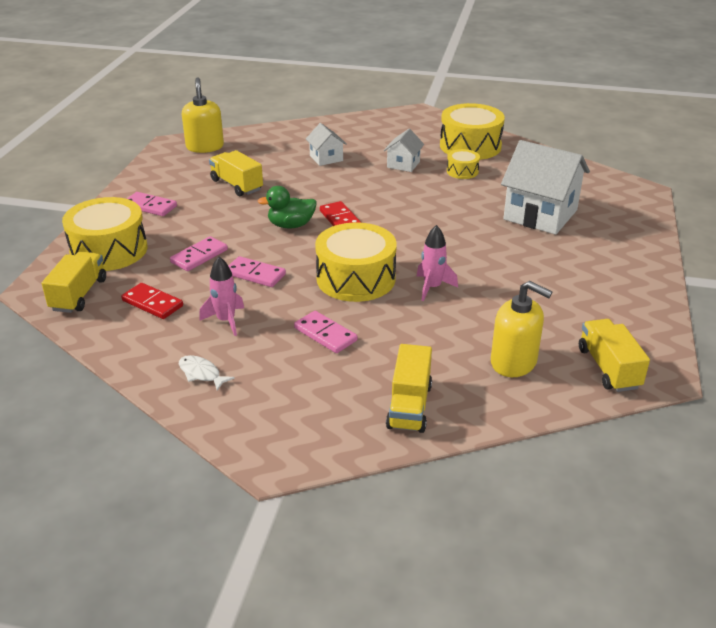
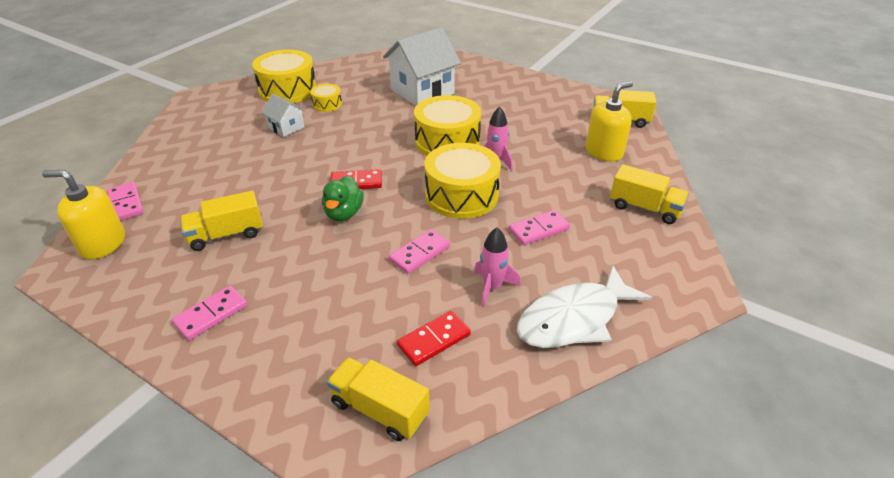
camera: 70 degrees left, 5 degrees up
yellow drum [62,197,147,271] -> yellow drum moved to [414,95,481,156]
pink domino [170,236,228,271] -> pink domino moved to [107,182,144,221]
white fish [179,355,235,391] -> white fish [517,266,652,348], size x2.28
white house [306,123,346,166] -> none

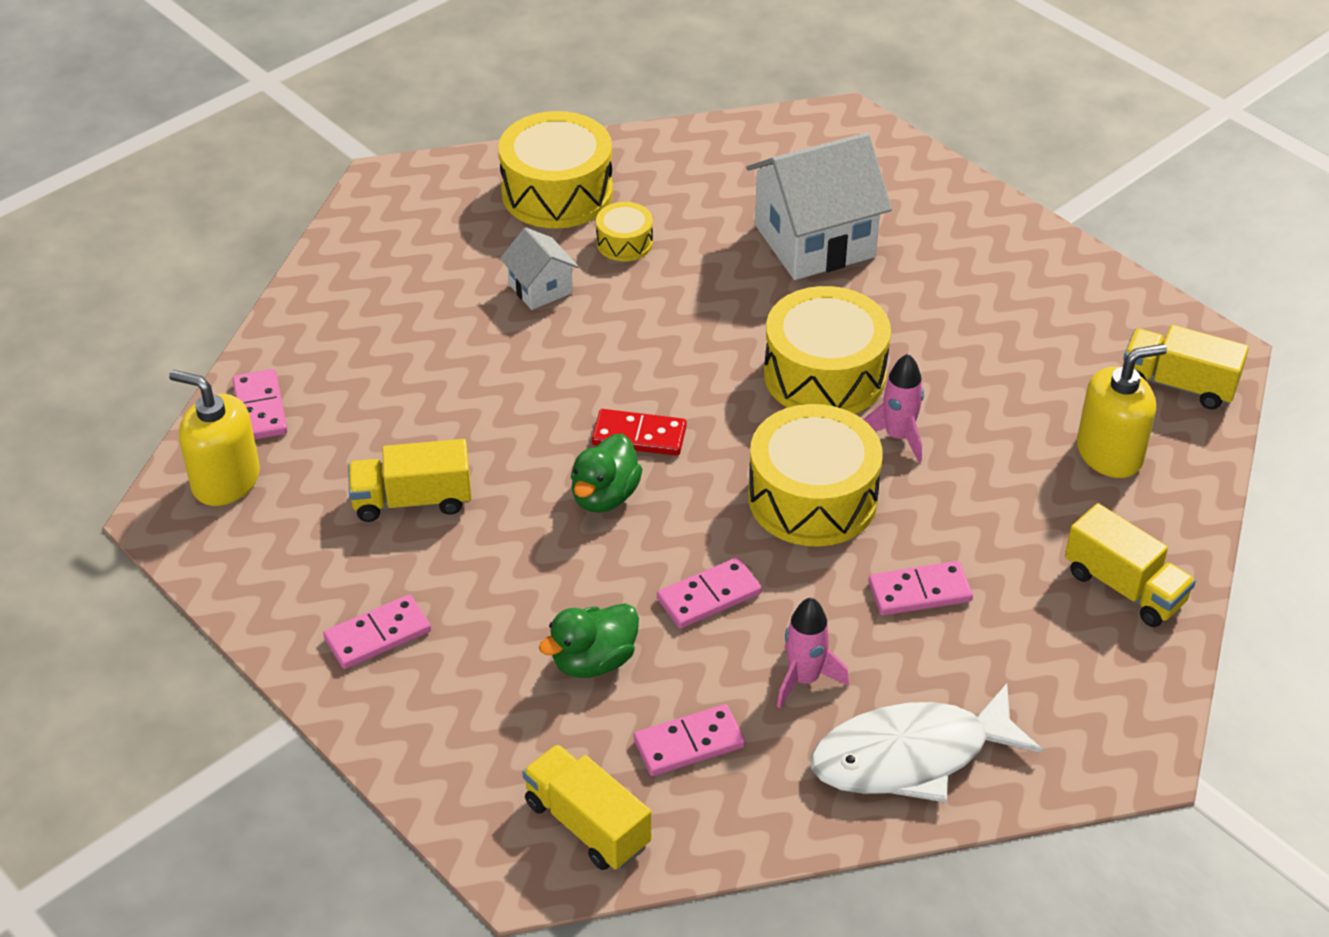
camera: 15 degrees right, 5 degrees up
red domino [397,311,471,366] -> pink domino [634,704,745,776]
none -> green duck [539,603,639,678]

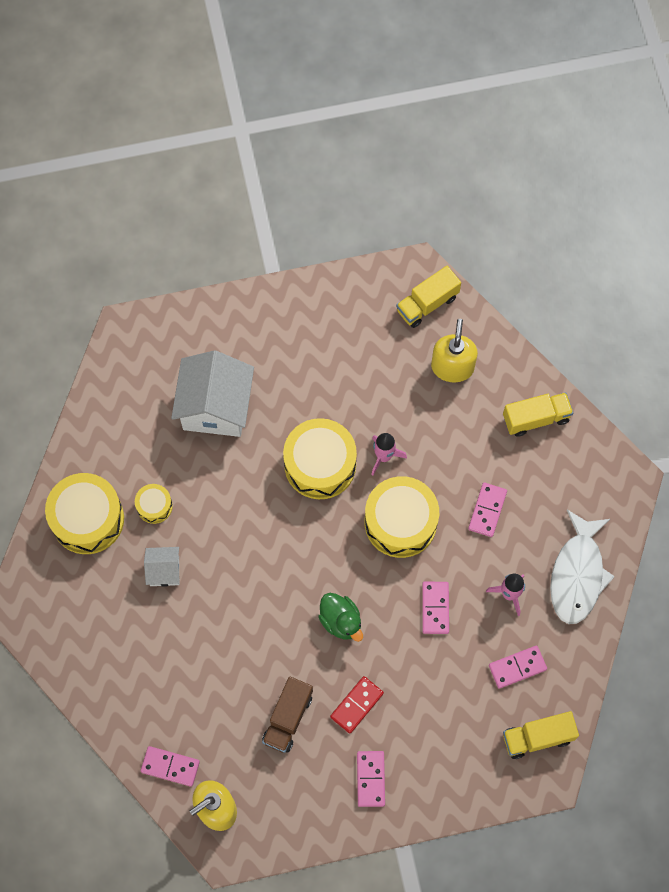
camera: 60 degrees left, 25 degrees up
yellow truck [348,439,471,522] -> brown truck [262,677,313,753]
green duck [539,603,639,678] -> none
red domino [592,409,687,456] -> red domino moved to [330,676,384,734]
pink domino [634,704,745,776] -> pink domino turned 60 degrees clockwise [489,646,547,689]

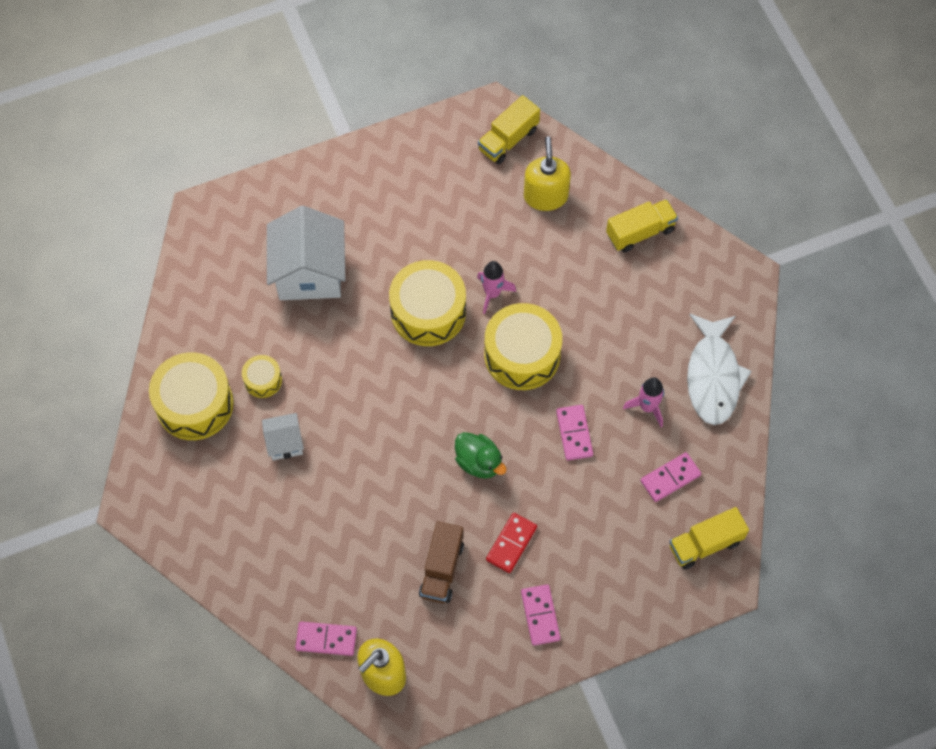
camera: 10 degrees left, 5 degrees down
pink domino [468,482,507,537] -> none

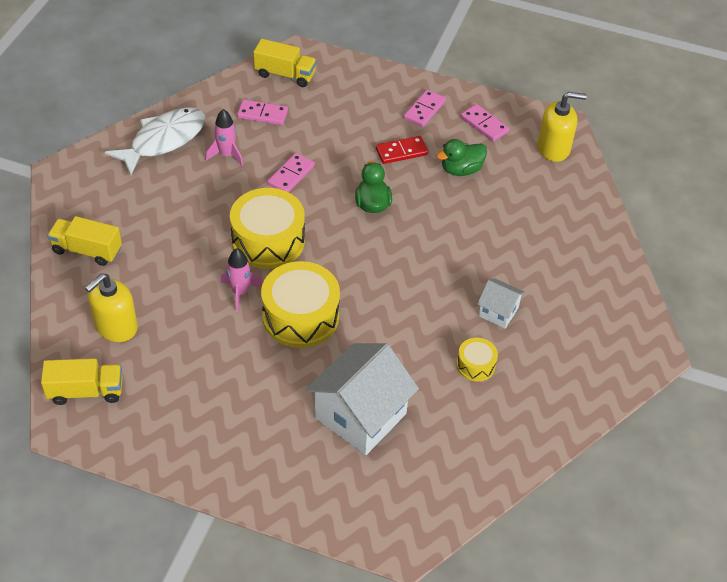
camera: 140 degrees left, 15 degrees down
yellow drum [149,352,234,440] -> none
pink domino [295,622,357,656] -> pink domino moved to [460,104,509,142]
brown truck [419,521,464,603] -> green duck [436,139,487,176]

